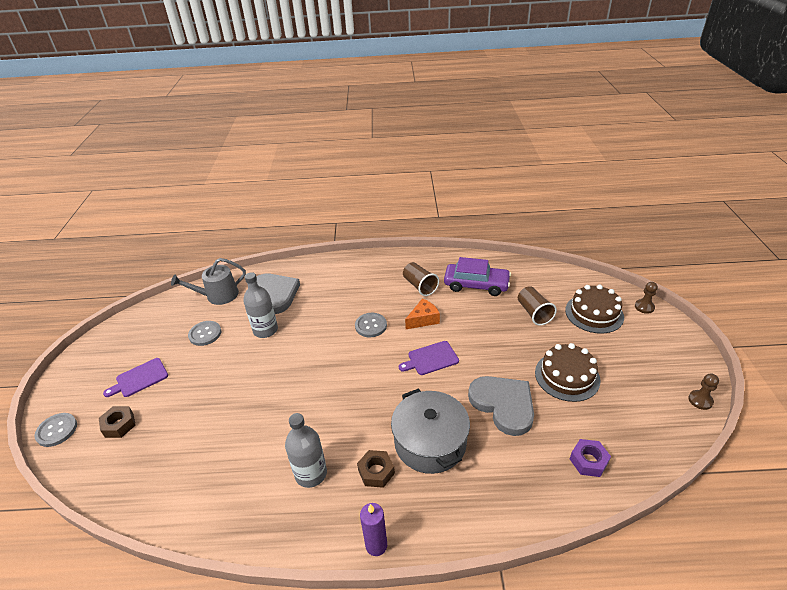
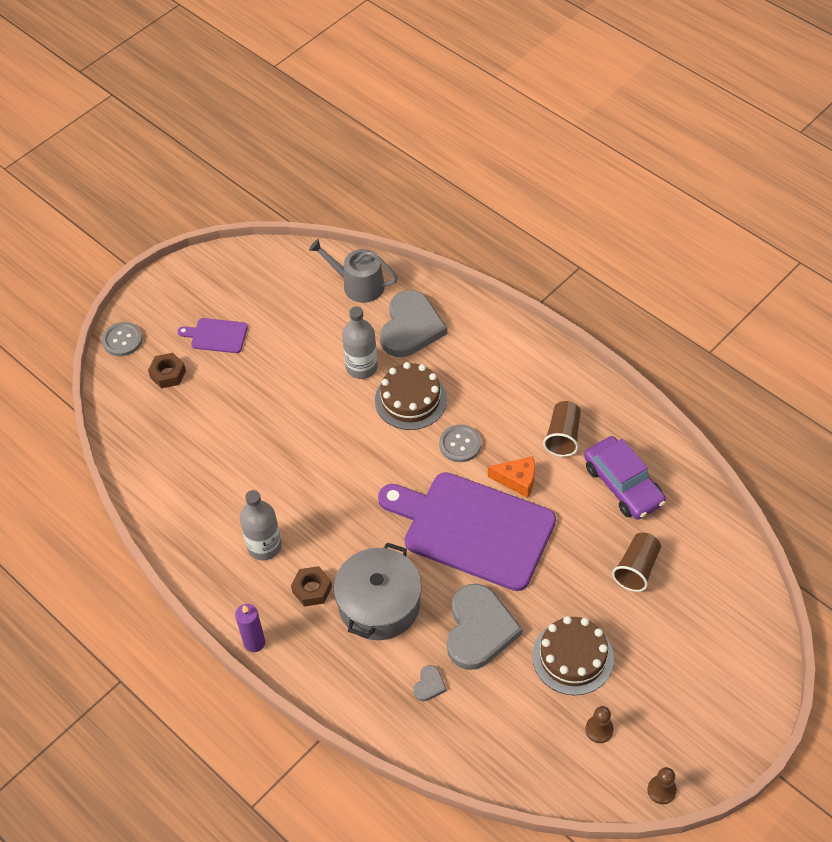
camera: 45 degrees right, 15 degrees up
grey button [188,321,221,346] -> none
purple cutting board [399,341,459,375] -> purple cutting board [378,472,556,591], size x2.34
brown cake [565,285,624,334] -> brown cake moved to [375,362,447,430]
purple nut [570,439,611,477] -> none
brown pawn [635,282,658,314] -> brown pawn moved to [585,706,614,743]
none -> grey heart [413,665,446,701]

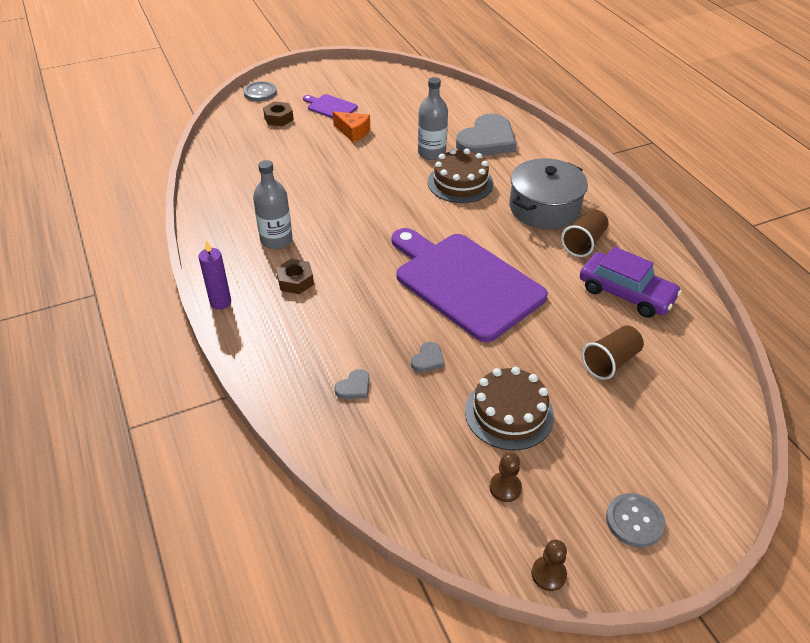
camera: 20 degrees right, 10 degrees down
grey watering can [309,239,397,303] -> none
grey pot [334,543,422,640] -> grey pot moved to [510,158,588,229]
grey button [439,424,481,462] -> grey button moved to [606,493,665,547]
grey heart [447,584,523,670] -> grey heart [411,342,445,372], size x0.42
orange cheese [488,456,535,498] -> orange cheese moved to [333,111,370,142]
purple car [584,436,666,520] -> purple car turned 45 degrees counterclockwise [580,246,682,318]

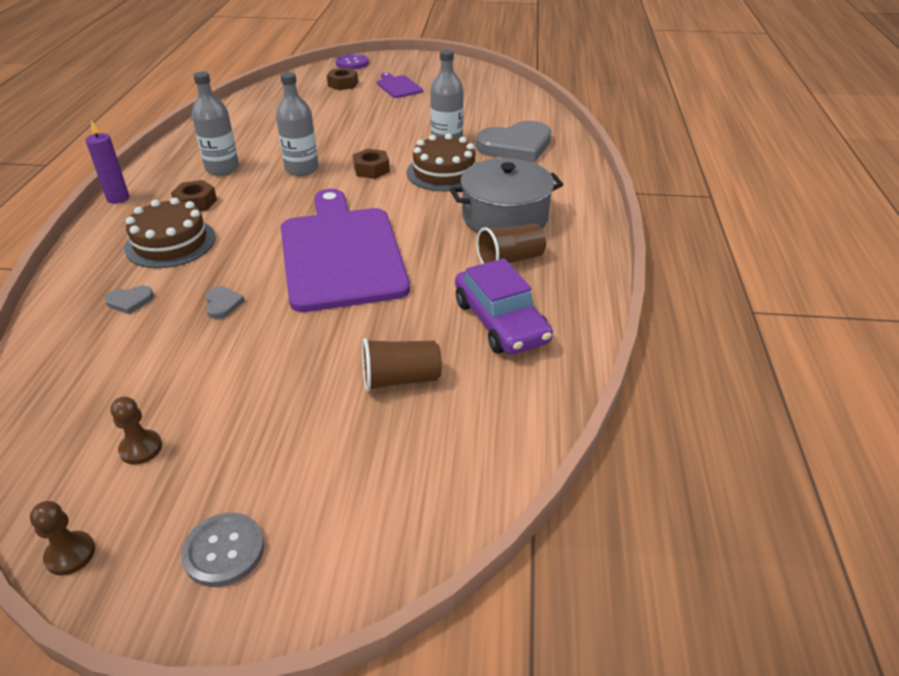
camera: 30 degrees right, 5 degrees down
grey button [244,81,277,101] -> purple button [336,54,369,70]
orange cheese [333,111,370,142] -> none
grey heart [411,342,445,372] -> grey heart turned 75 degrees counterclockwise [206,286,245,319]
brown cake [465,367,554,450] -> brown cake moved to [124,197,216,268]
none -> grey bottle [276,72,319,176]
none -> brown nut [353,149,390,179]

